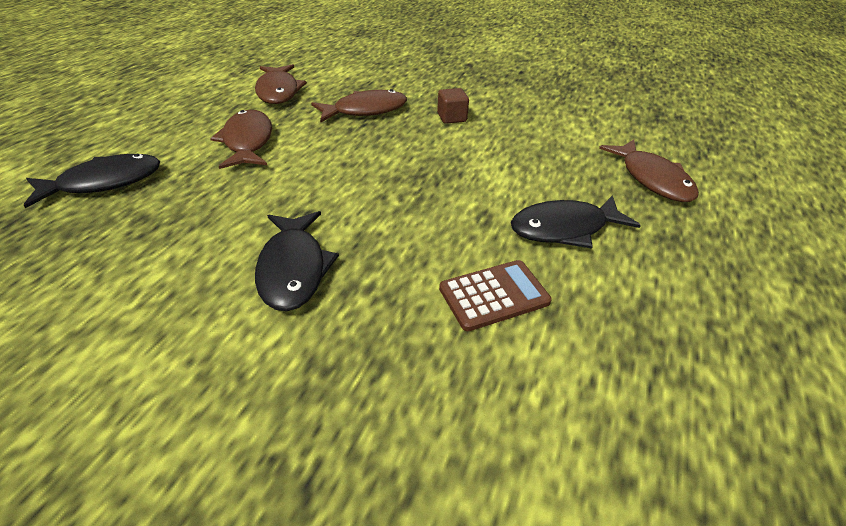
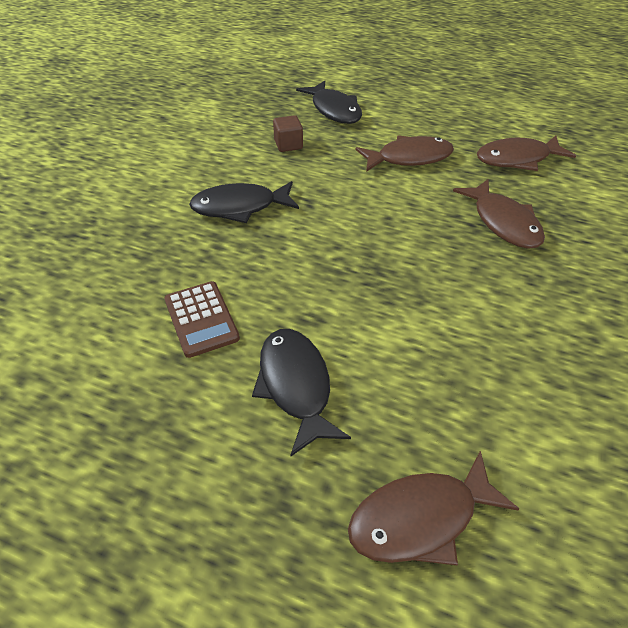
camera: 90 degrees right, 5 degrees up
brown cube [437,88,469,124] -> brown cube moved to [273,115,303,152]

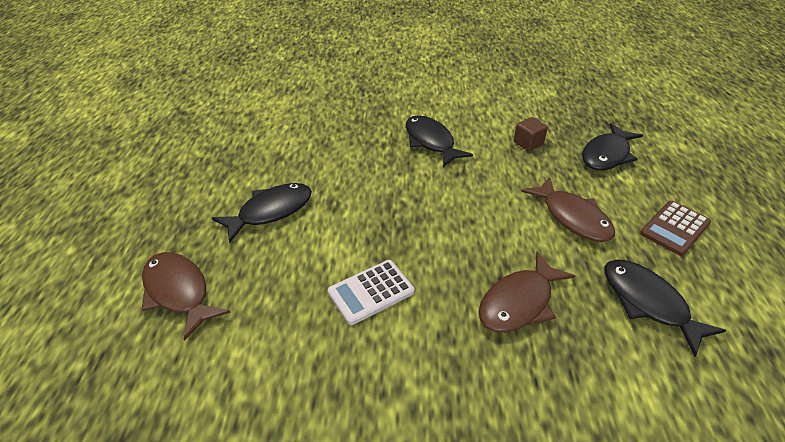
camera: 70 degrees right, 5 degrees down
brown calculator [164,281,240,358] -> brown calculator moved to [640,201,711,256]
brown fish [477,135,576,171] -> black fish [604,259,726,357]
none -> white calculator [328,260,414,325]

